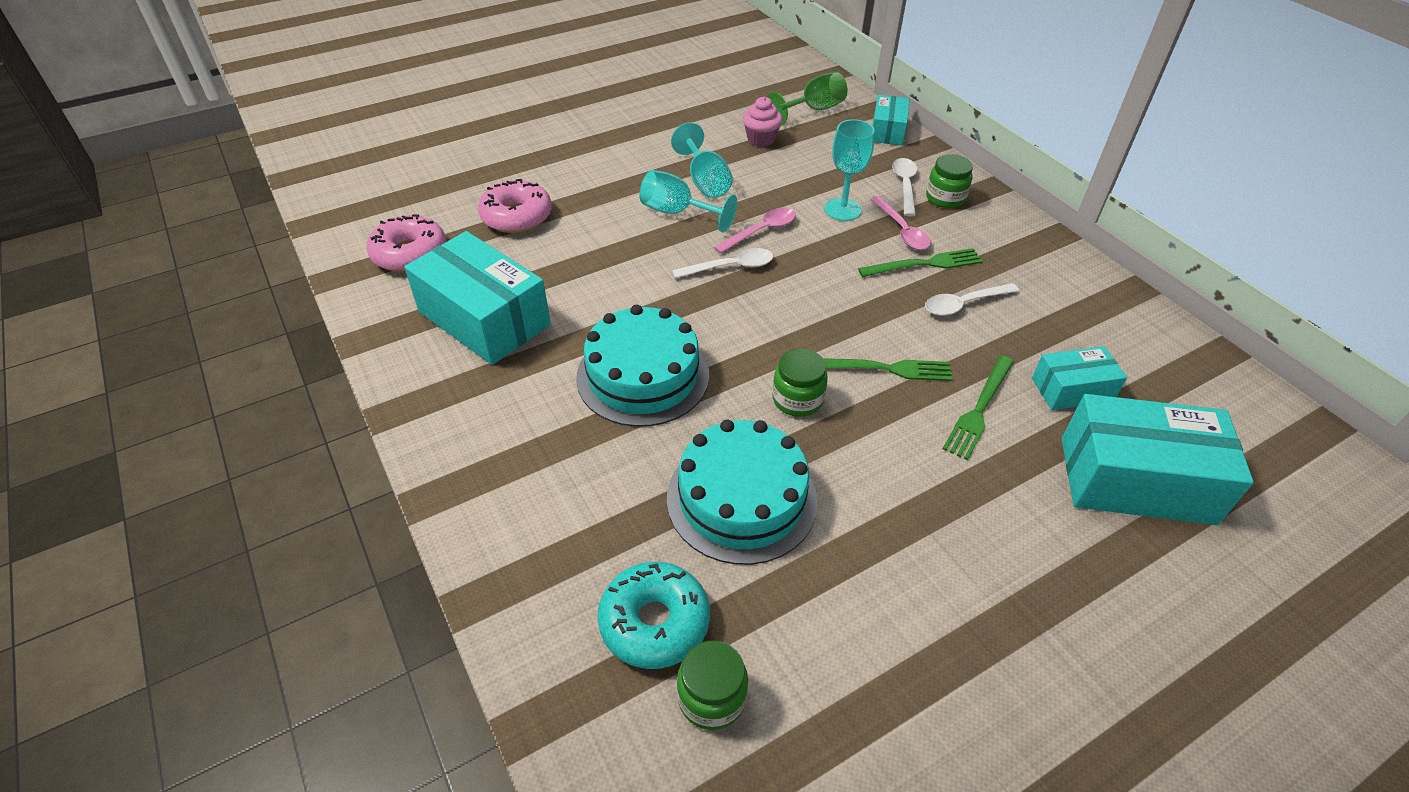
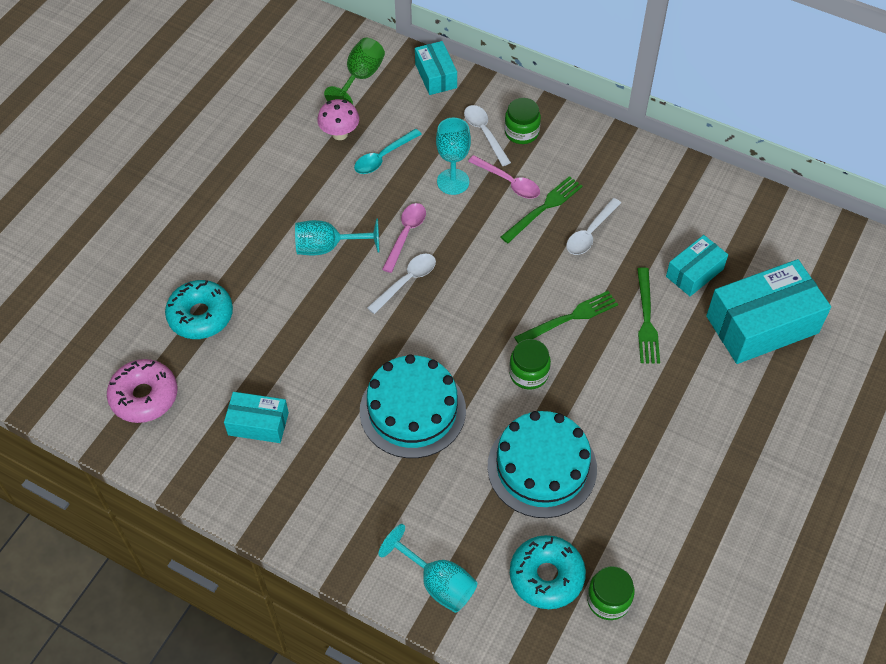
camera: 30 degrees left, 10 degrees up
turquoise box [404,231,551,365] -> turquoise box [224,392,289,443], size x0.55
pink donut [478,179,552,233] -> turquoise donut [165,280,233,339]
turquoise goblet [671,122,733,198] -> turquoise goblet moved to [378,524,478,613]
pink cupcake [743,97,783,147] -> pink mushroom [317,99,359,140]
none -> turquoise spoon [354,129,422,174]

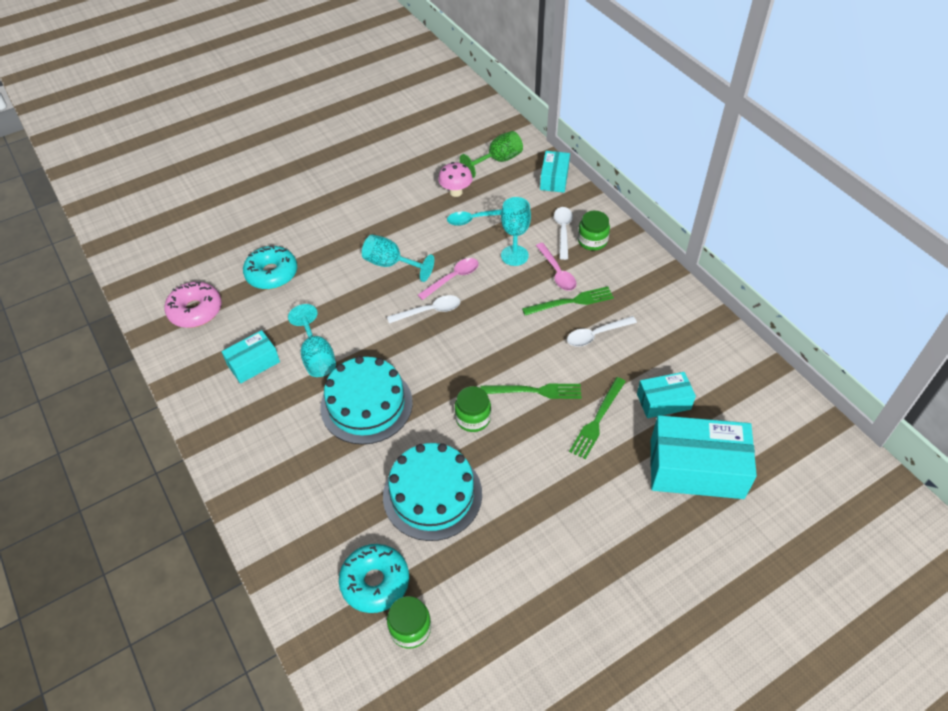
camera: 30 degrees right, 5 degrees down
turquoise box [224,392,289,443] -> turquoise box turned 75 degrees counterclockwise [221,330,280,384]
turquoise goblet [378,524,478,613] -> turquoise goblet moved to [288,304,336,377]

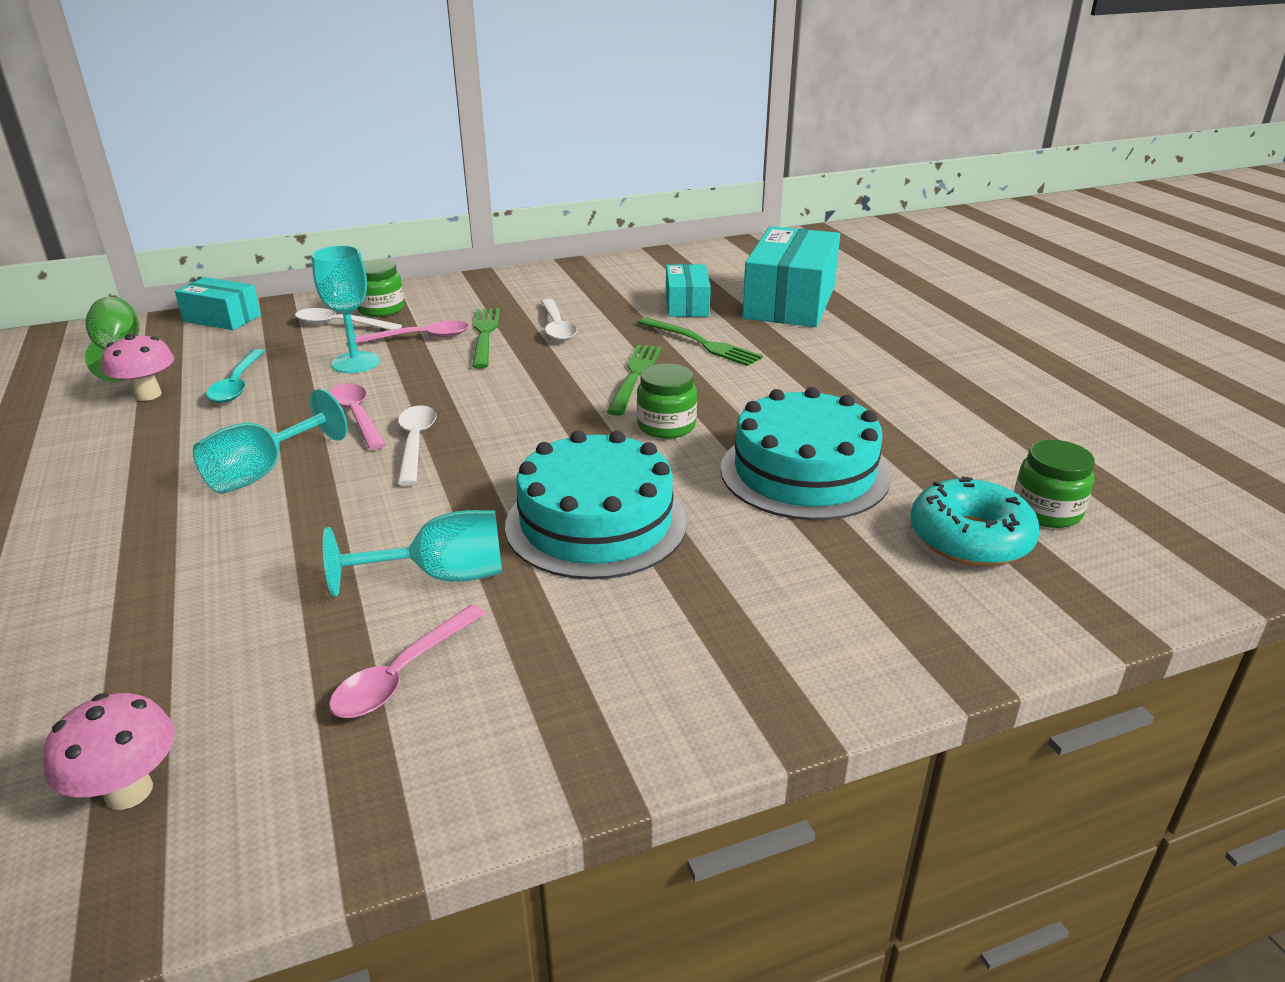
camera: 80 degrees left, 20 degrees down
pink donut [164,282,222,328] -> pink mushroom [43,693,175,810]
turquoise box [221,330,280,384] -> pink spoon [329,605,486,718]
turquoise donut [243,245,297,289] -> none

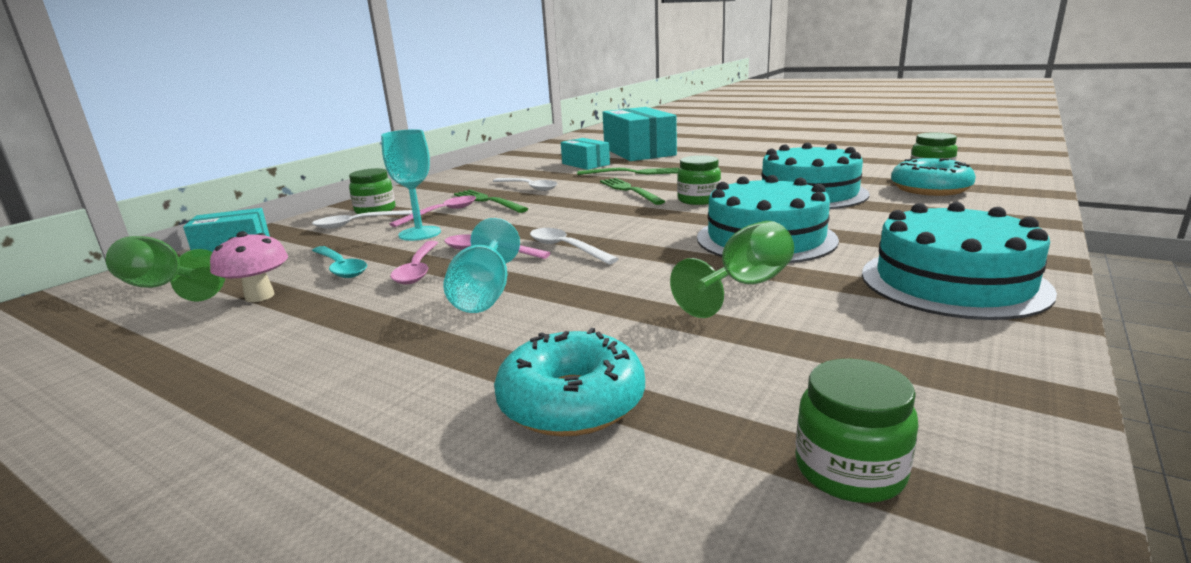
camera: 35 degrees left, 10 degrees down
pink mushroom [43,693,175,810] -> green jar [795,359,919,503]
turquoise goblet [323,510,502,597] -> green goblet [670,221,794,318]
pink spoon [329,605,486,718] -> pink spoon moved to [390,241,438,285]
none -> turquoise donut [494,328,645,436]
none -> turquoise cake [862,202,1057,320]

